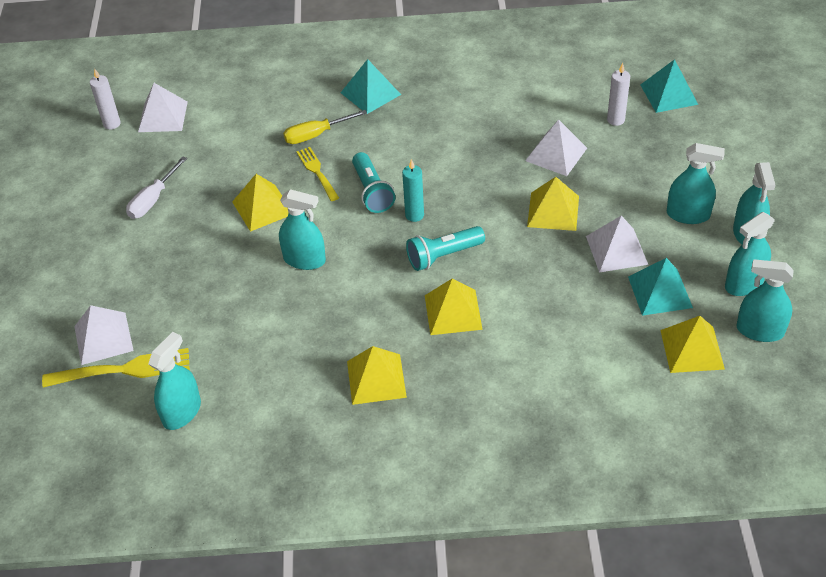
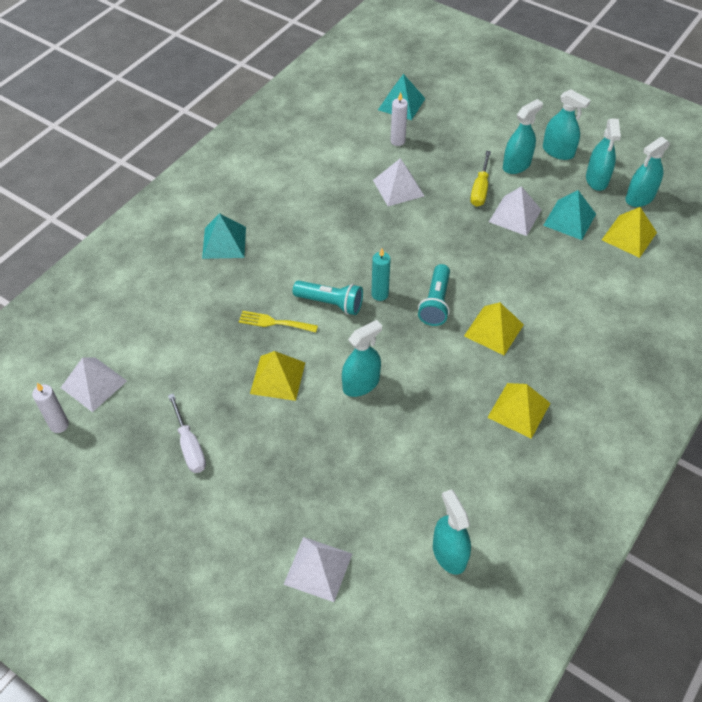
camera: 55 degrees left, 5 degrees up
yellow fork [42,348,190,387] -> none
yellow screwdriver [283,110,367,144] -> yellow screwdriver moved to [470,151,491,207]
yellow pyramid [527,177,579,231] -> none

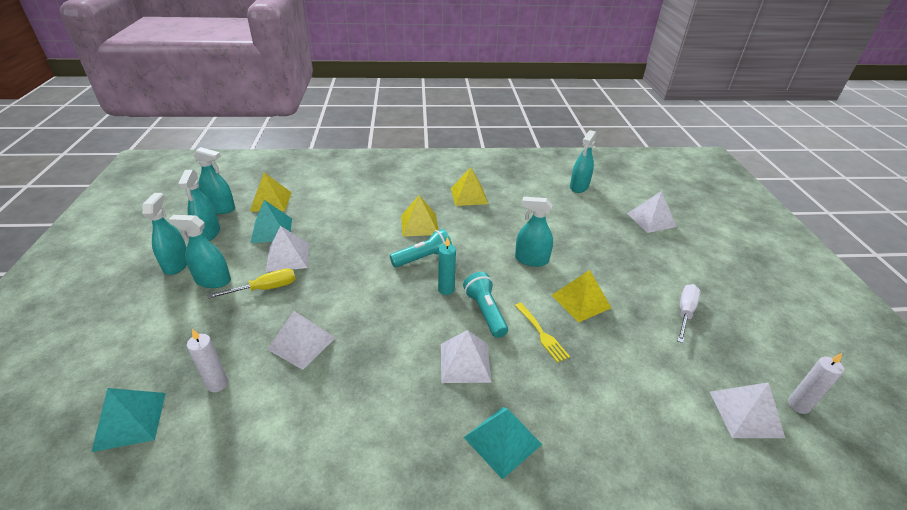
camera: 130 degrees left, 15 degrees down
turquoise spray bottle [586,119,621,191] -> turquoise spray bottle turned 120 degrees clockwise [178,170,220,241]
none -> white pyramid [441,330,492,383]

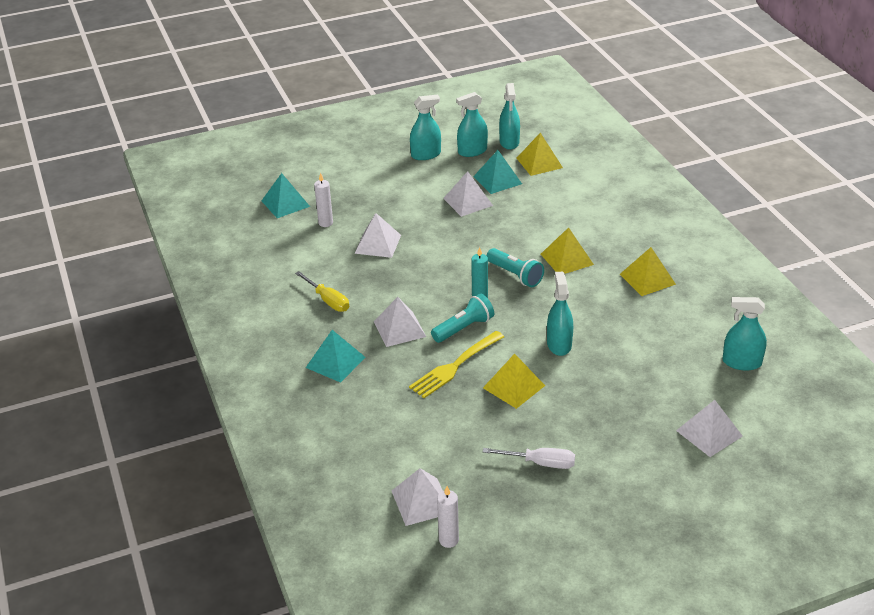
camera: 75 degrees right, 0 degrees up
turquoise spray bottle [168,215,231,288] -> none
yellow screwdriver [208,269,296,299] -> yellow screwdriver moved to [295,271,349,312]
yellow fork [515,303,570,363] -> yellow fork [409,331,504,398], size x1.54

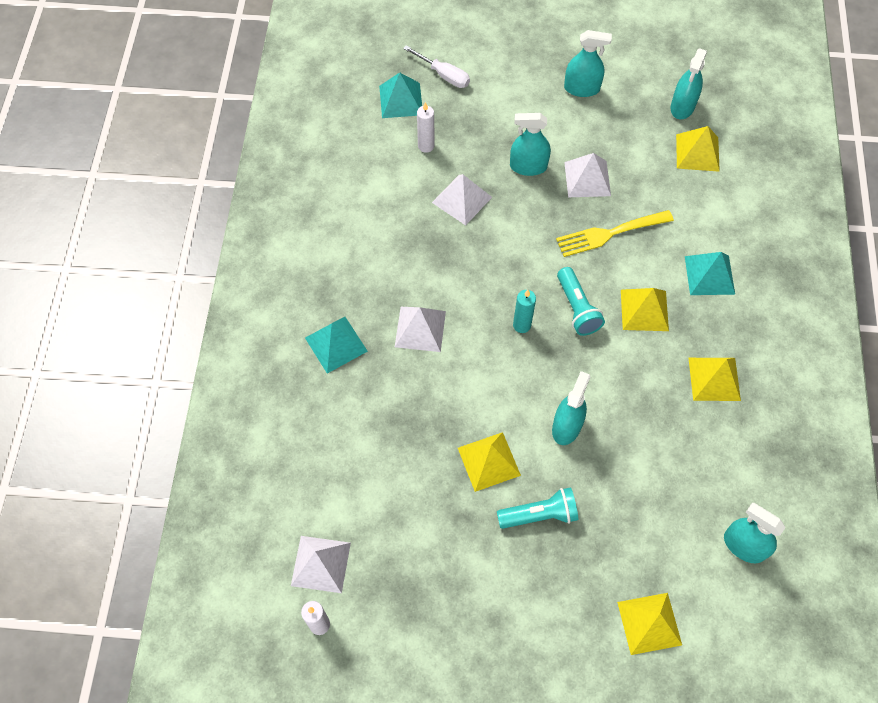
camera: 25 degrees right, 25 degrees up
yellow screwdriver [295,271,349,312] -> none
yellow fork [409,331,504,398] -> yellow fork moved to [556,210,674,257]
turquoise flashlight [431,293,494,343] -> turquoise flashlight moved to [497,487,578,529]
turquoise spray bottle [456,92,488,157] -> turquoise spray bottle moved to [510,113,551,176]
turquoise pyramid [473,150,522,194] -> turquoise pyramid moved to [685,252,735,295]
white screwdriver [483,448,575,469] -> white screwdriver moved to [403,45,470,88]
white pyramid [676,400,743,457] -> yellow pyramid [617,593,682,655]

